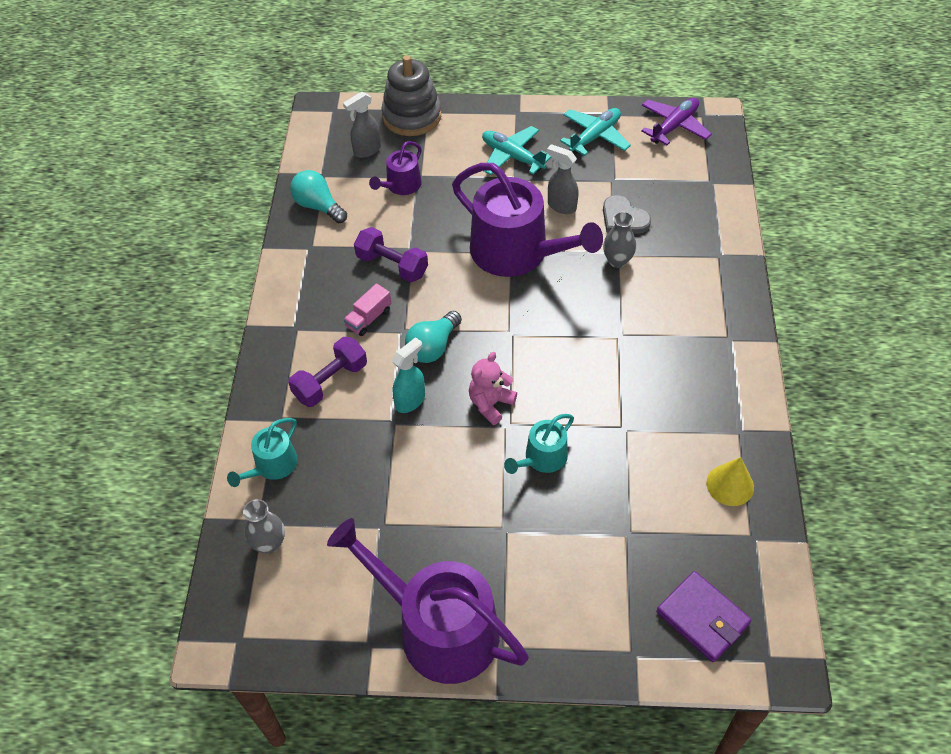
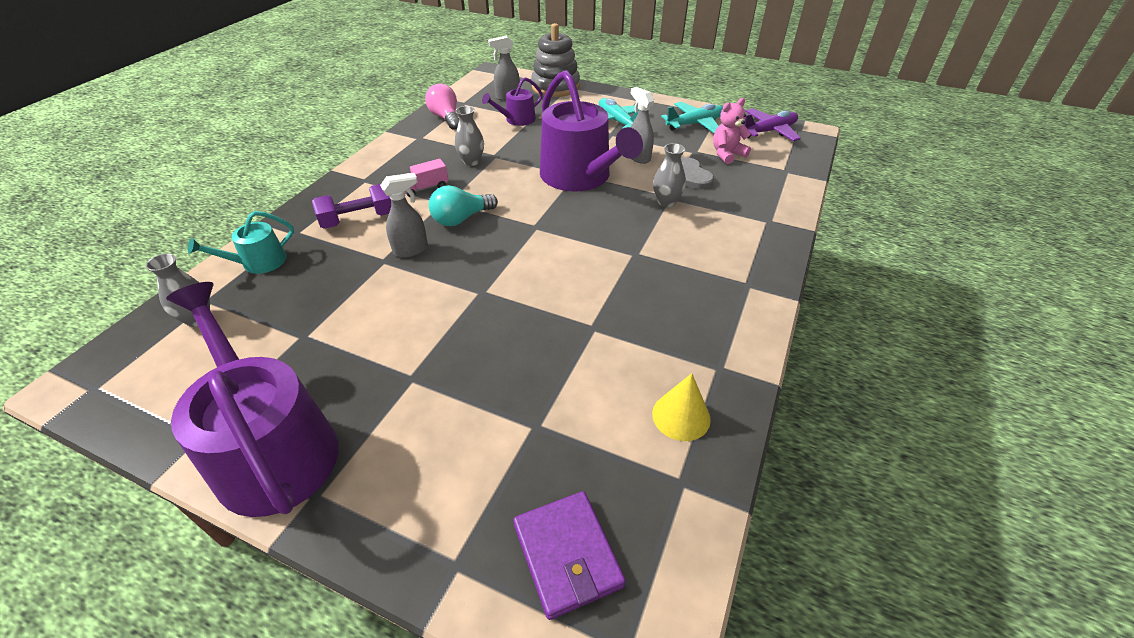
camera: 20 degrees right, 10 degrees down
turquoise light bulb [290,170,347,223] -> pink light bulb [425,84,459,130]
purple dumbbell [354,227,428,282] -> grey vase [455,106,484,166]
turquoise spray bottle [392,337,425,413] -> grey spray bottle [380,173,428,258]
pink teddy bear [469,352,517,425] -> pink teddy bear moved to [713,98,751,164]
turquoise watering can [504,414,574,474] -> none

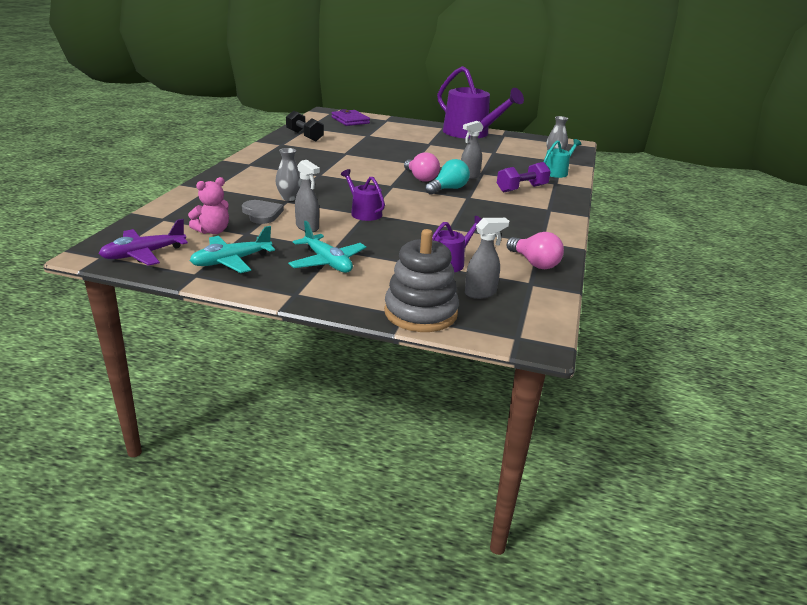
camera: 170 degrees right, 15 degrees down
pink truck [405,159,449,197] -> none
grey vase [455,106,484,166] -> none
purple watering can [540,70,643,191] -> purple watering can [341,169,385,221], size x0.48
yellow cone [652,373,711,441] -> black dumbbell [286,111,324,141]
none -> pink light bulb [404,152,440,182]

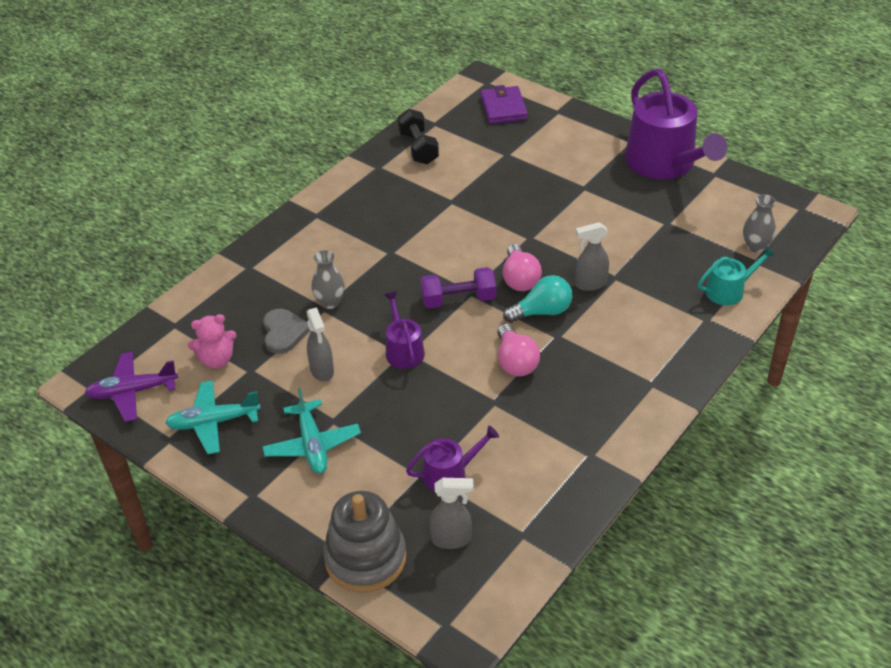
camera: 25 degrees right, 15 degrees up
purple dumbbell [497,162,551,192] -> purple dumbbell moved to [420,267,496,309]
pink light bulb [506,232,564,269] -> pink light bulb moved to [497,324,540,377]

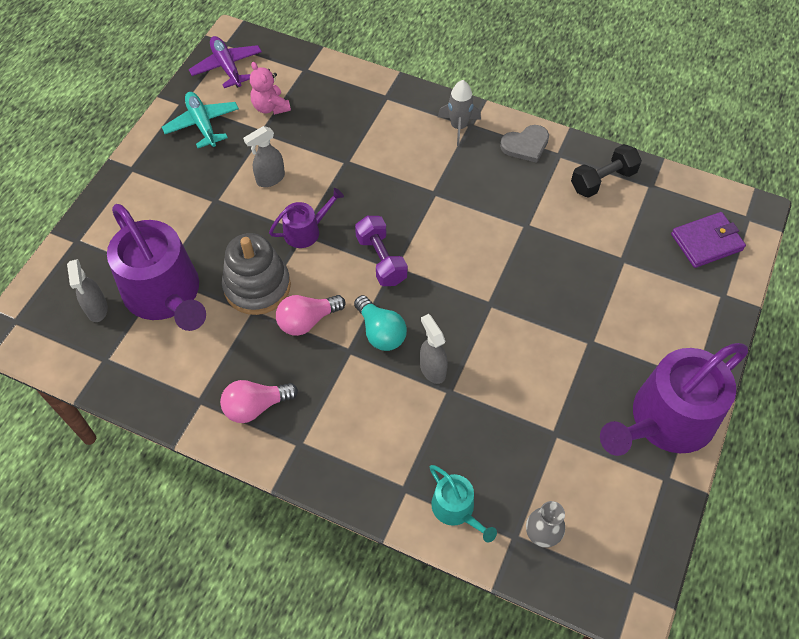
camera: 75 degrees right, 15 degrees up
turquoise plane [262,387,361,474] -> none
grey heart [263,309,310,354] -> grey heart moved to [500,125,549,163]
grey vase [311,250,345,309] -> none
grey stacking toy [323,491,406,593] -> grey stacking toy moved to [222,233,291,315]
purple watering can [406,426,499,492] -> purple watering can [107,204,206,331], size x2.08
pink light bulb [503,244,542,291] -> pink light bulb moved to [220,380,298,423]
none -> grey rocket [438,80,481,146]

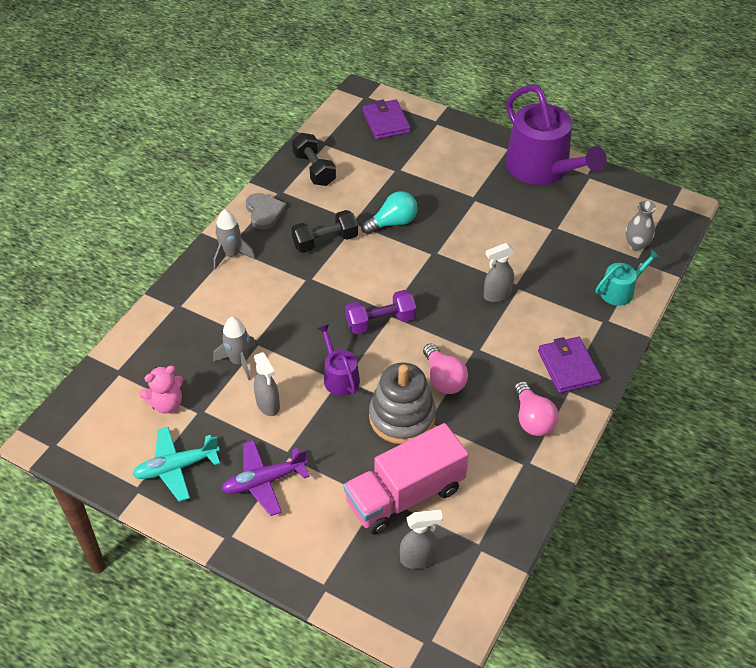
camera: 85 degrees left, 10 degrees down
purple watering can [107,204,206,331] -> pink truck [343,423,469,535]
purple plane [189,36,262,88] -> purple plane moved to [222,440,310,516]
turquoise light bulb [354,295,407,351] -> turquoise light bulb moved to [361,191,418,234]
none -> grey rocket [213,317,256,380]
none -> black dumbbell [291,210,358,253]
none -> purple wallet [538,337,602,393]

